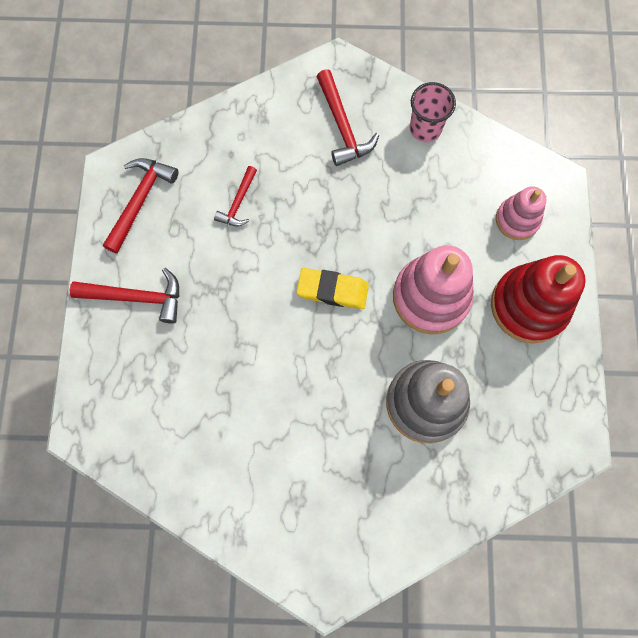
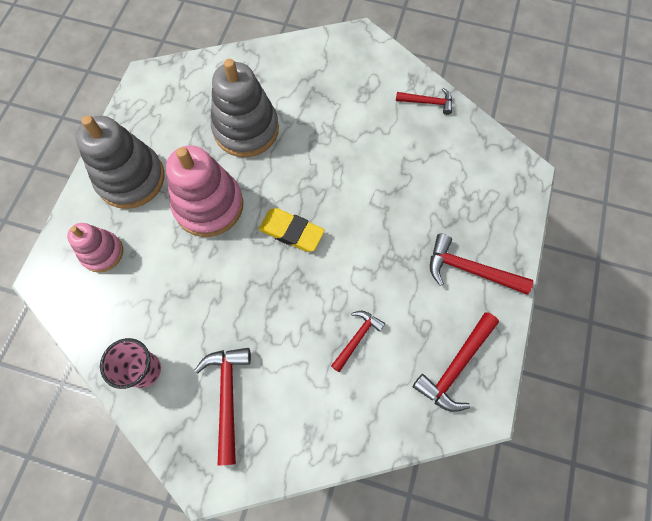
camera: 165 degrees left, 5 degrees down
red stacking toy [491,255,586,343] -> grey stacking toy [75,116,165,209]
none -> red hammer [396,88,452,115]

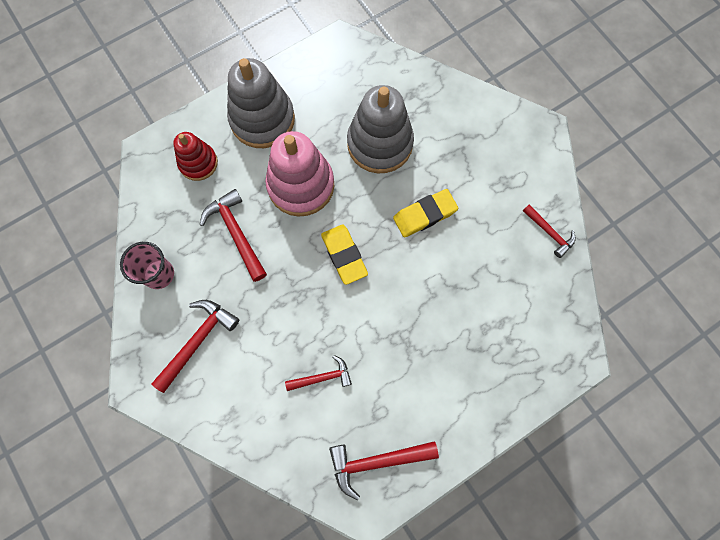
camera: 40 degrees right, 5 degrees up
pink stacking toy [67,223,123,272] -> red stacking toy [173,132,218,181]
red hammer [430,234,533,294] -> red hammer moved to [200,189,267,282]
none -> yellow eraser [393,189,458,237]

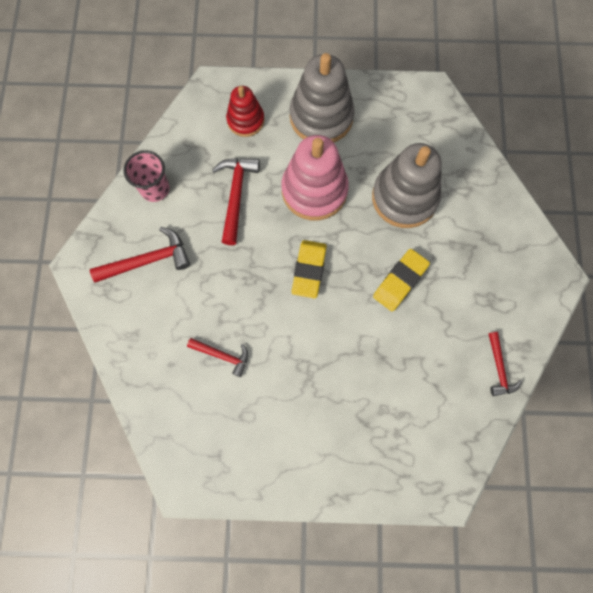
camera: 35 degrees right, 0 degrees up
red hammer [329,441,439,500] -> none
yellow eraser [393,189,458,237] -> yellow eraser turned 60 degrees counterclockwise [373,249,430,311]

